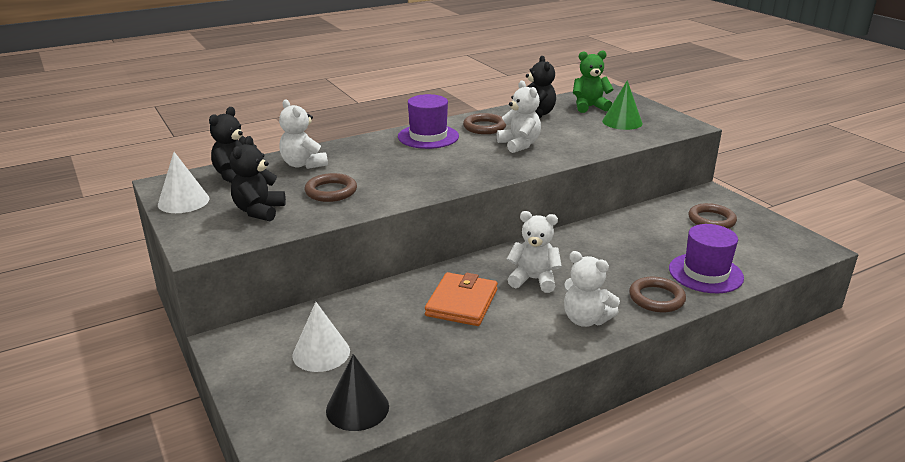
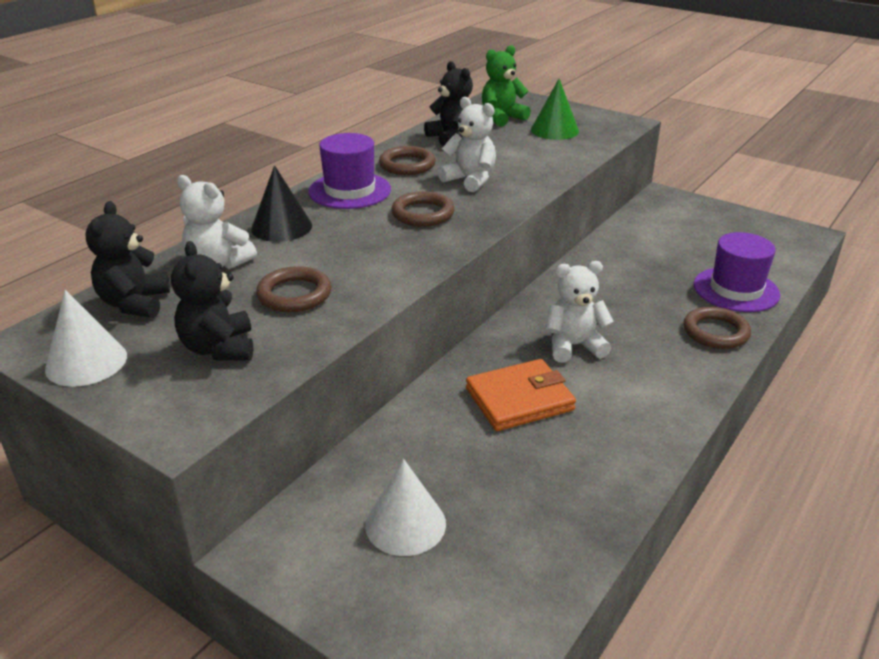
camera: 25 degrees left, 5 degrees up
black cone [326,354,389,431] -> black cone moved to [251,165,312,242]
orange wallet [425,272,498,326] -> orange wallet turned 75 degrees clockwise [466,359,576,431]
white teddy bear [564,251,620,327] -> none
brown ring [688,203,737,229] -> brown ring moved to [391,191,455,227]

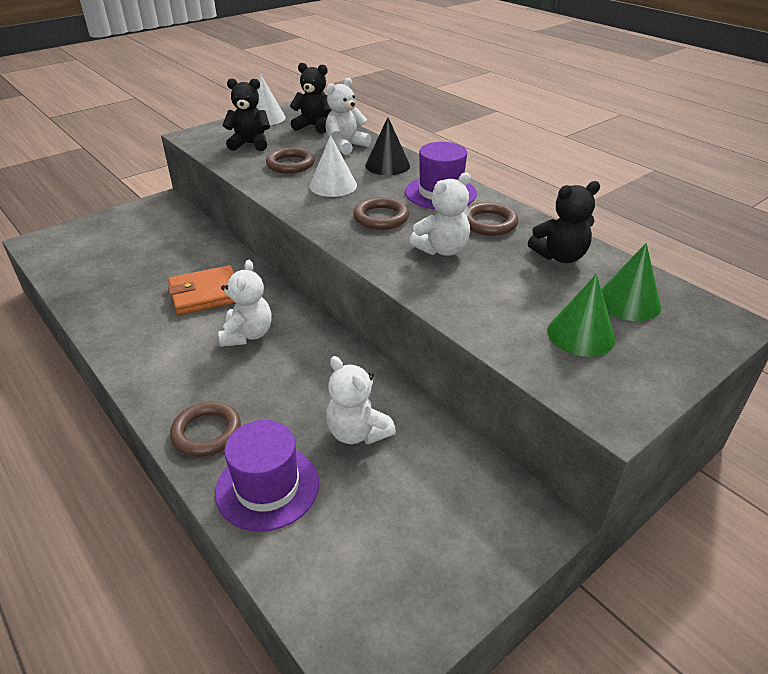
camera: 105 degrees right, 5 degrees up
white cone [365,459,446,556] -> white cone moved to [310,135,357,197]
orange wallet [466,359,576,431] -> orange wallet turned 75 degrees clockwise [168,265,235,315]
green teddy bear [482,45,531,127] -> green cone [601,243,661,321]
none -> white teddy bear [326,356,396,445]

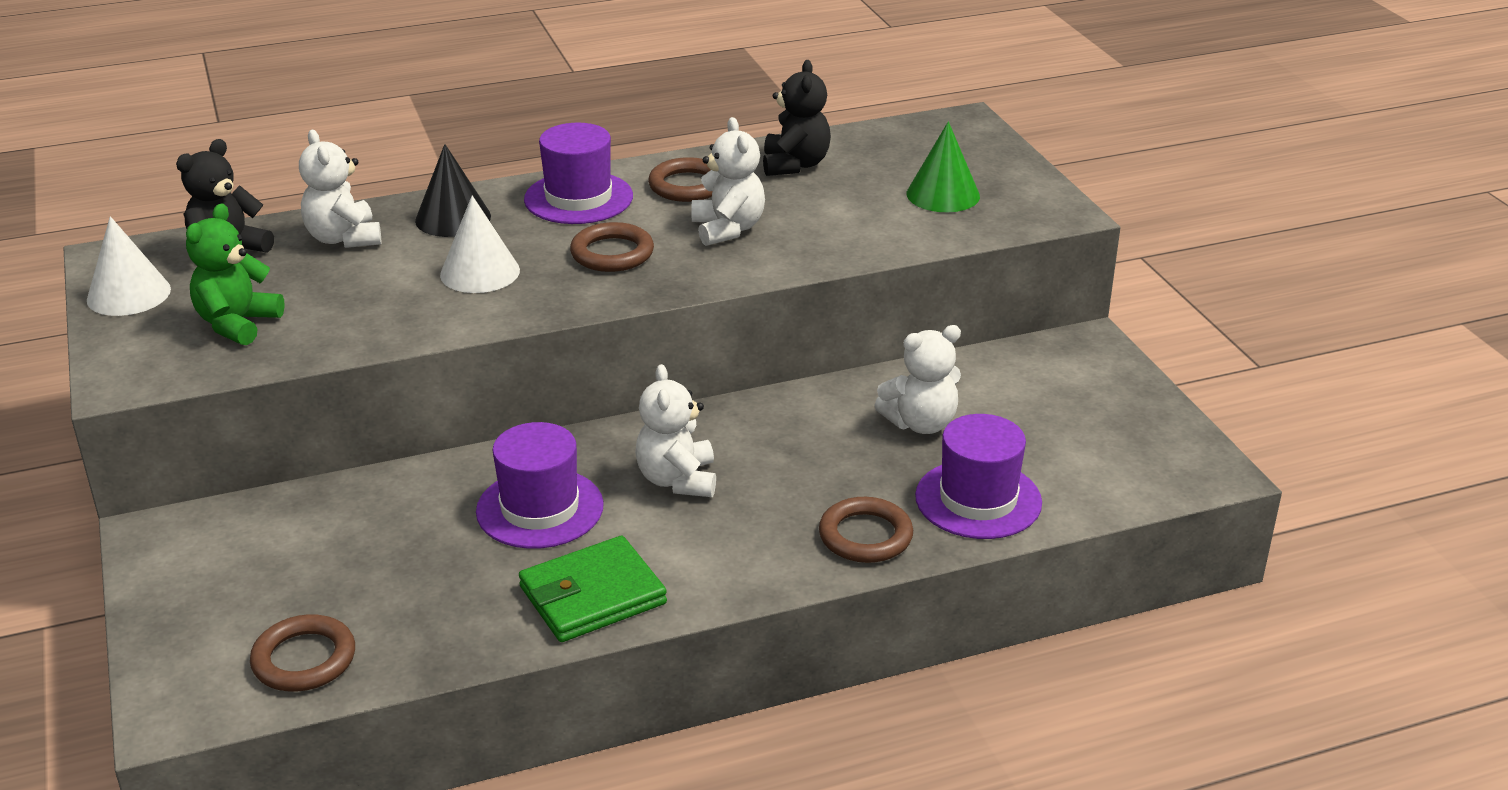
camera: 70 degrees left, 5 degrees down
orange wallet [168,265,235,315] -> purple hat [476,422,604,549]
white teddy bear [218,260,272,347] -> white teddy bear turned 120 degrees counterclockwise [635,364,716,497]
black teddy bear [222,78,270,151] -> green teddy bear [186,203,285,345]
brown ring [266,147,314,174] -> brown ring moved to [250,614,355,692]
green cone [601,243,661,321] -> none
none -> green wallet [519,536,667,642]

